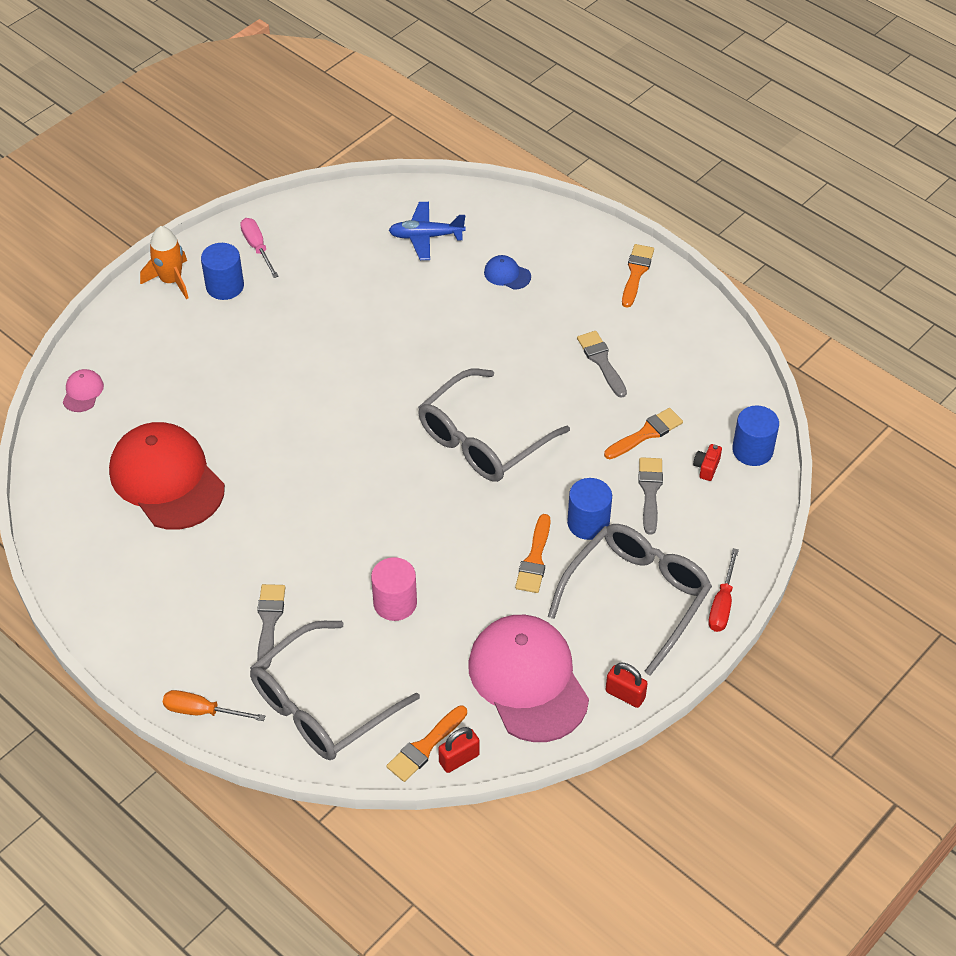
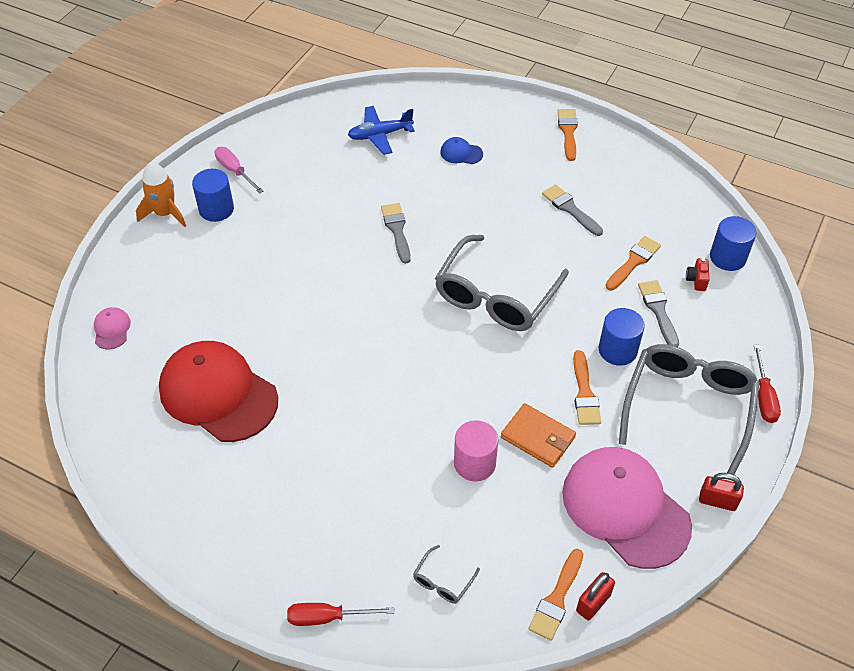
camera: 15 degrees left, 0 degrees up
orange screwdriver [163,690,265,721] -> red screwdriver [287,603,395,626]
grey glasses [250,621,420,760] -> grey glasses [413,545,480,604], size x0.40
grey brush [257,584,285,670] -> grey brush moved to [381,203,411,264]
none -> orange wallet [501,403,576,468]

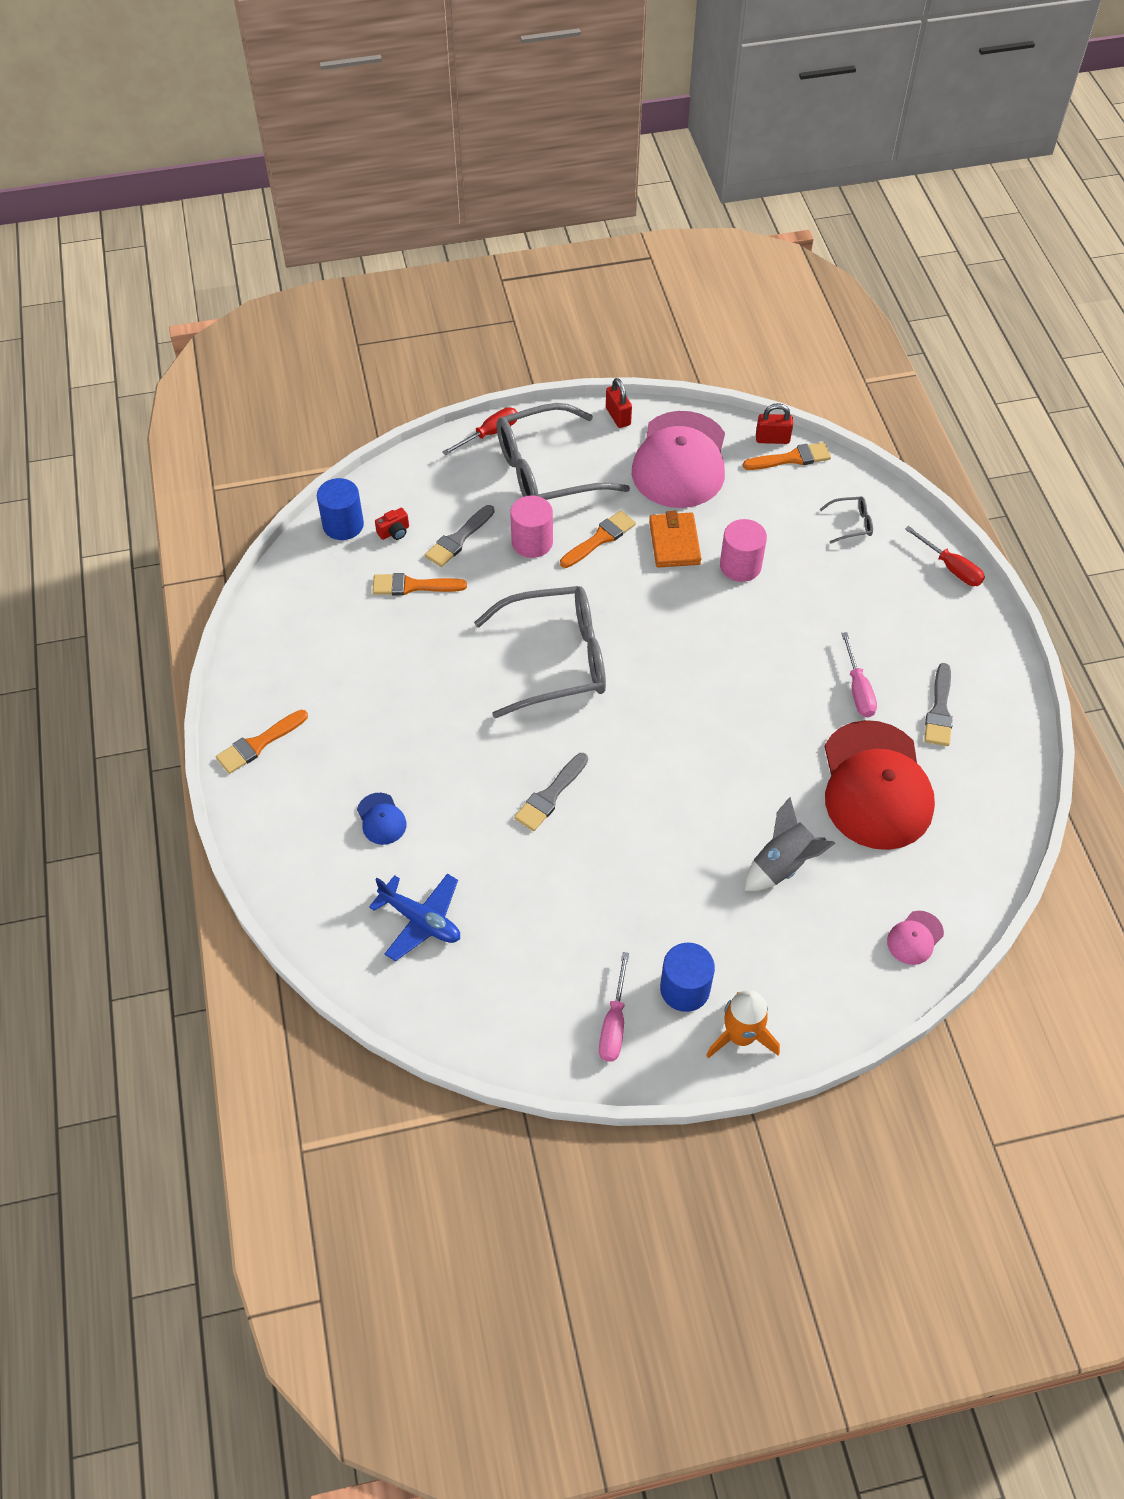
camera: 130 degrees left, 5 degrees up
grey brush [542,184,603,236] -> grey brush moved to [924,663,953,746]
blue cylinder [599,308,645,366] -> pink cylinder [510,495,553,558]
none -> grey rocket [744,797,835,891]
none -> pink screwdriver [841,632,877,717]

